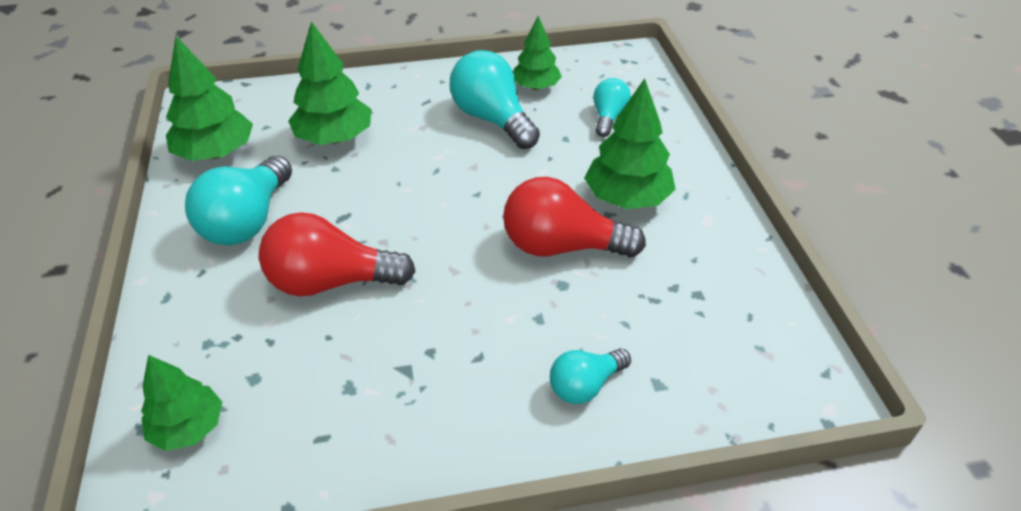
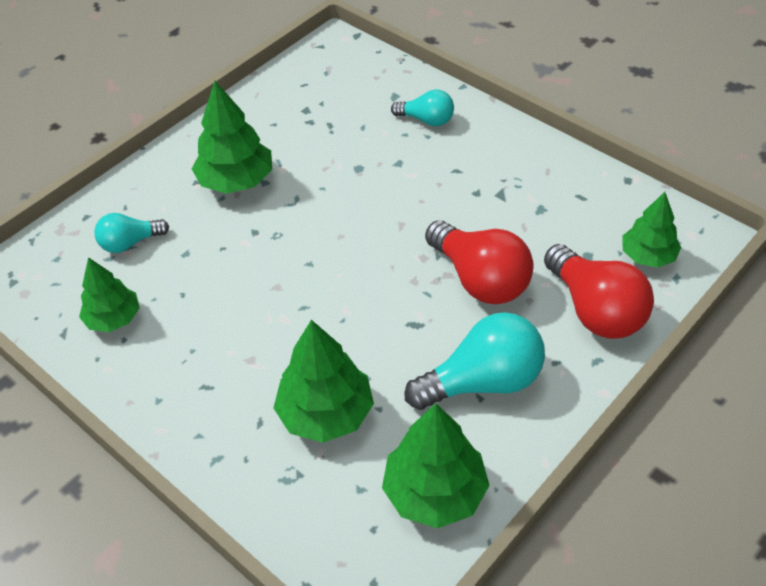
camera: 125 degrees left, 5 degrees up
turquoise light bulb [450,50,540,149] -> none
red light bulb [503,177,646,258] -> red light bulb moved to [544,244,654,339]

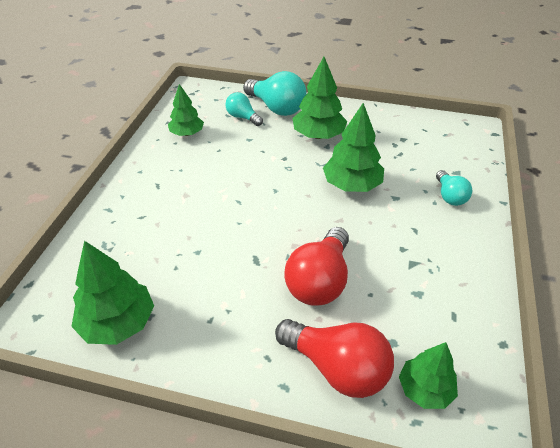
camera: 60 degrees right, 5 degrees down
green tree [273,320,374,443] -> green tree moved to [323,103,384,192]
turquoise light bulb [404,312,545,410] -> turquoise light bulb moved to [243,71,306,116]
red light bulb [544,244,654,339] -> red light bulb turned 90 degrees counterclockwise [275,319,394,398]

